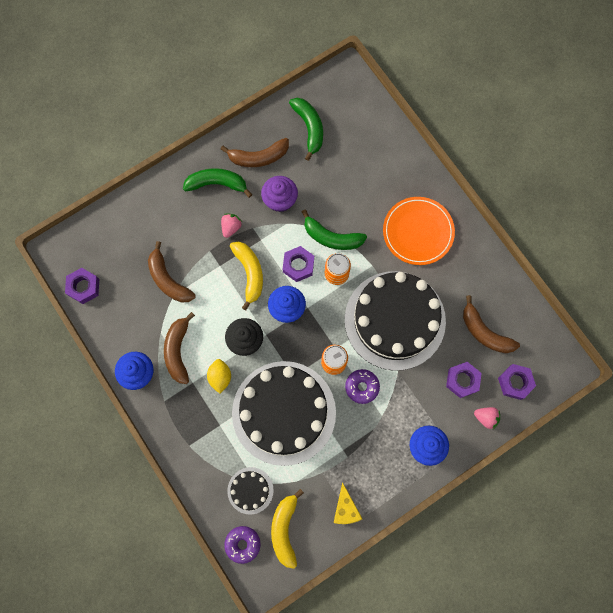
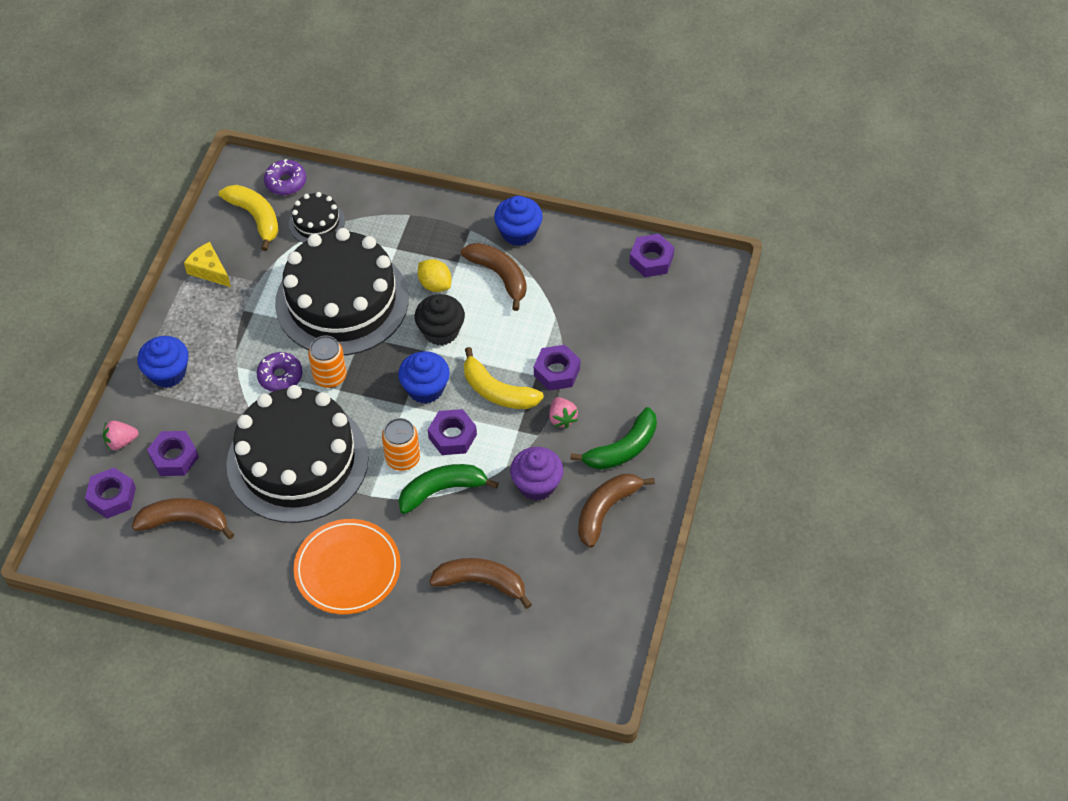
camera: 140 degrees right, 20 degrees down
brown banana [148,241,196,303] -> brown banana moved to [429,558,532,609]
green banana [289,98,323,161] -> none
none -> purple nut [534,345,580,391]

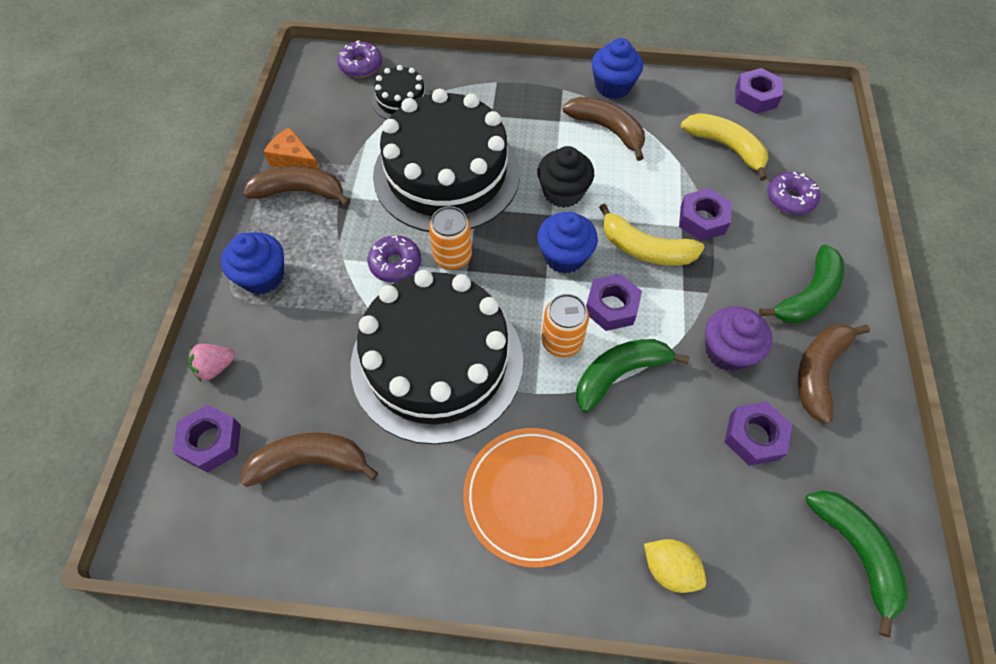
camera: 10 degrees left, 5 degrees up
purple nut [147,431,199,476] -> purple nut moved to [724,402,792,466]
yellow cheese [184,242,231,287] -> orange cheese [264,127,319,169]
yellow banana [219,185,279,251] -> yellow banana moved to [681,113,768,181]
yellow lemon [418,259,451,292] -> yellow lemon moved to [644,539,706,593]
brown banana [429,558,532,609] -> brown banana moved to [243,166,350,207]
pink strawberry [549,397,578,429] -> none
none -> purple donut [767,172,820,215]
none -> green banana [805,490,909,637]

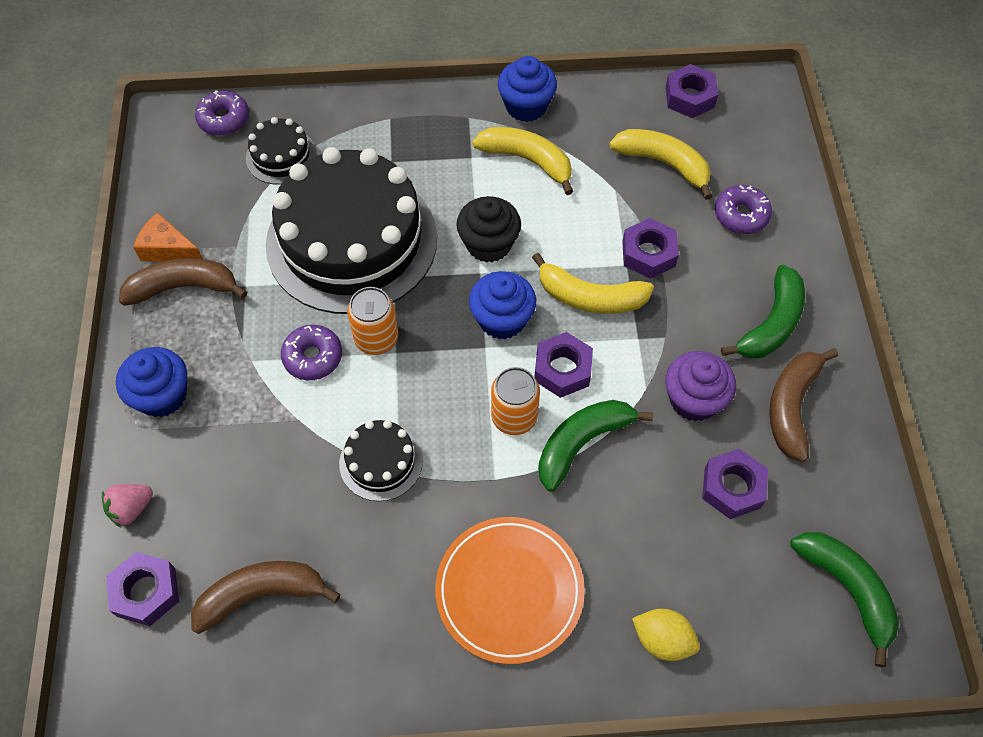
camera: 10 degrees left, 0 degrees up
black cake [351,270,523,444] -> black cake [339,420,423,501], size x0.43
brown banana [562,97,645,161] -> yellow banana [472,127,573,195]

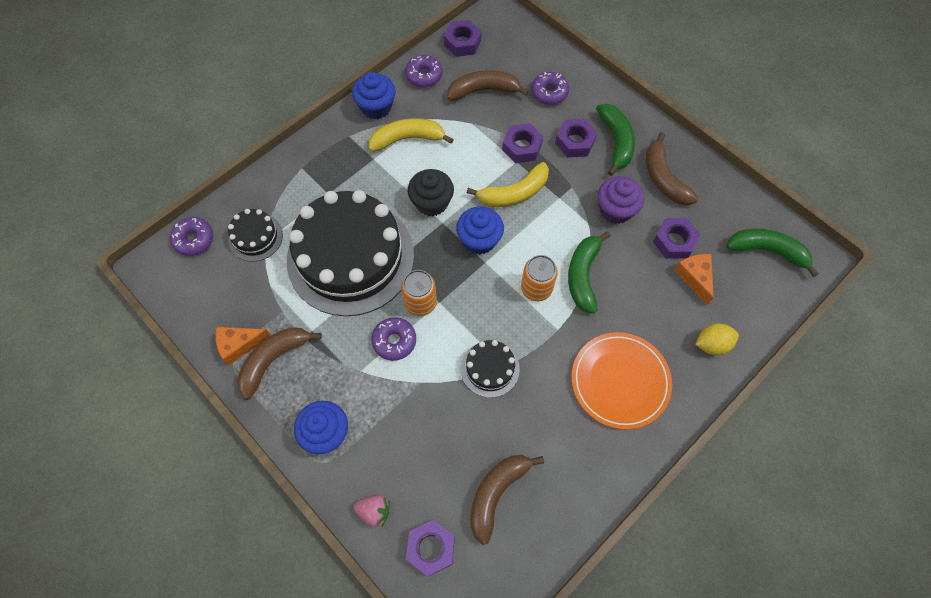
camera: 40 degrees left, 5 degrees up
pink strawberry [102,484,153,528] -> pink strawberry turned 90 degrees counterclockwise [353,495,390,527]
purple nut [534,332,593,398] -> purple nut moved to [555,119,598,157]
yellow banana [609,129,712,200] -> brown banana [447,70,529,101]
none -> purple donut [405,55,443,88]
none -> orange cheese [674,254,713,305]

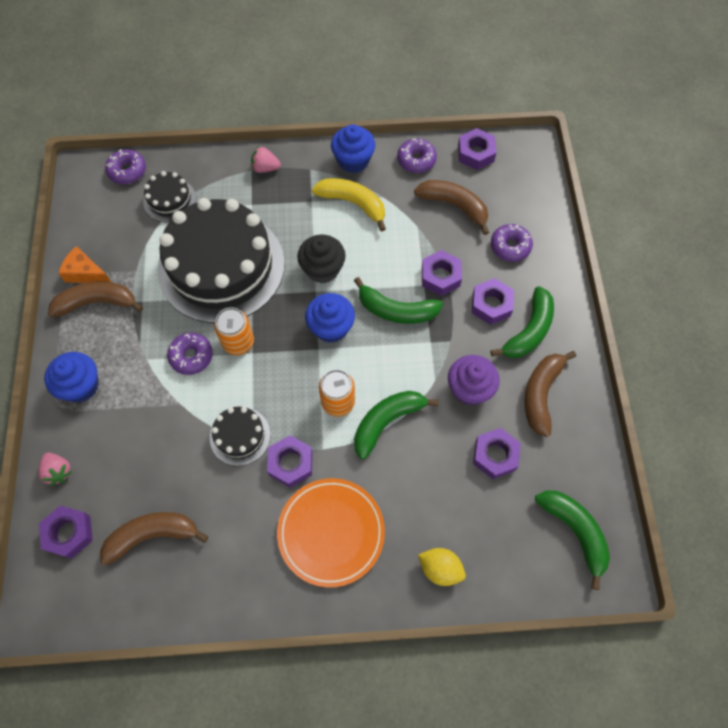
camera: 40 degrees right, 0 degrees up
yellow banana [467,162,549,207] -> green banana [354,277,443,324]
orange cheese [674,254,713,305] -> none
none -> pink strawberry [251,146,281,173]
none -> purple nut [267,435,312,488]

